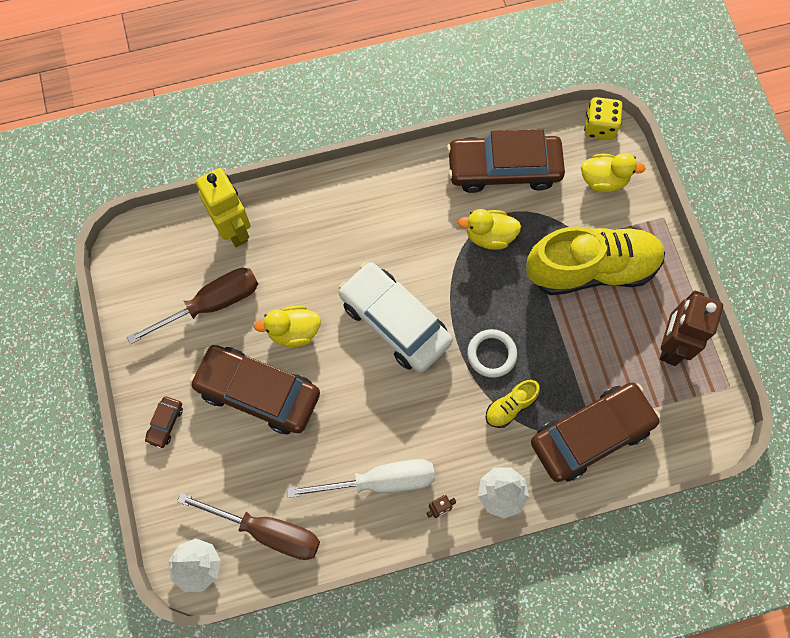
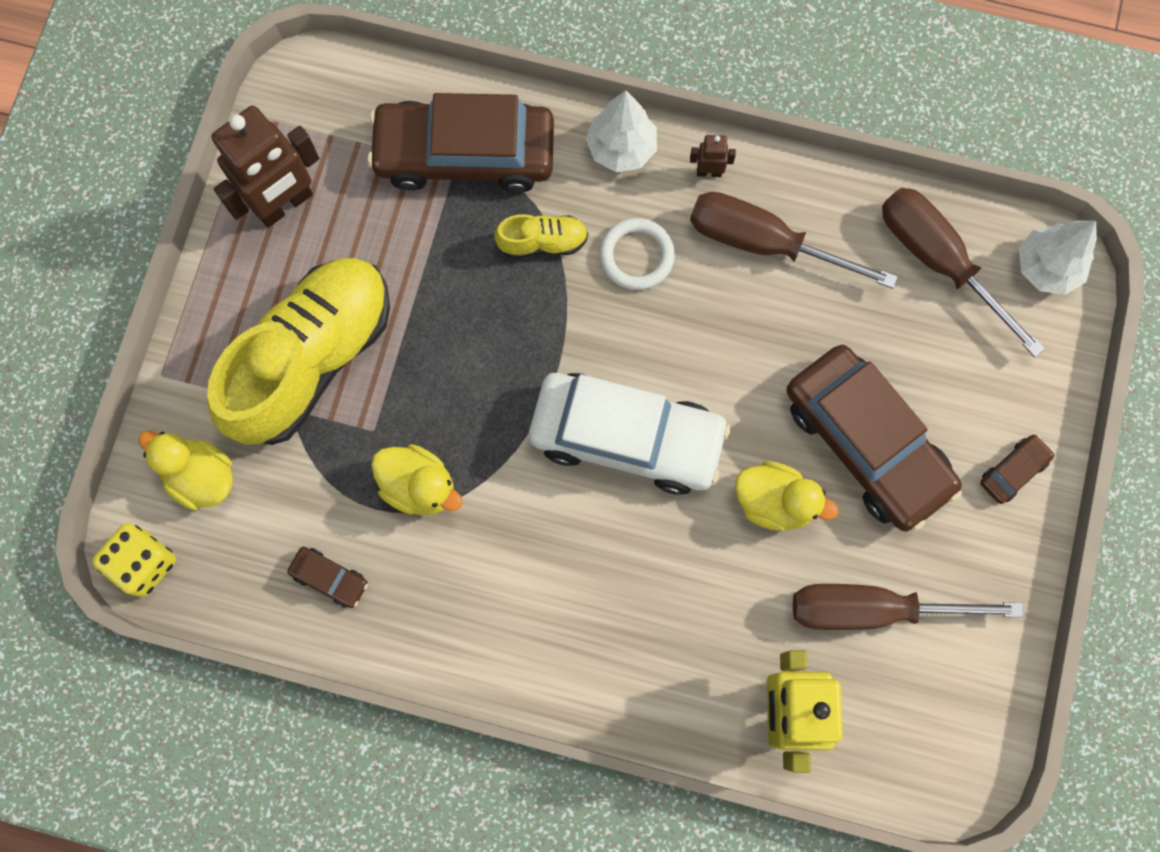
camera: 150 degrees left, 5 degrees up
white screwdriver [287,459,435,498] -> brown screwdriver [690,192,898,289]
white car [338,262,453,372] -> white car turned 60 degrees counterclockwise [529,373,730,495]
brown car [447,129,565,193] -> brown car [287,547,368,608], size x0.41
white ring [467,329,517,378] -> white ring moved to [599,218,675,290]
yellow shoe [526,226,665,295] -> yellow shoe turned 105 degrees clockwise [207,258,390,445]

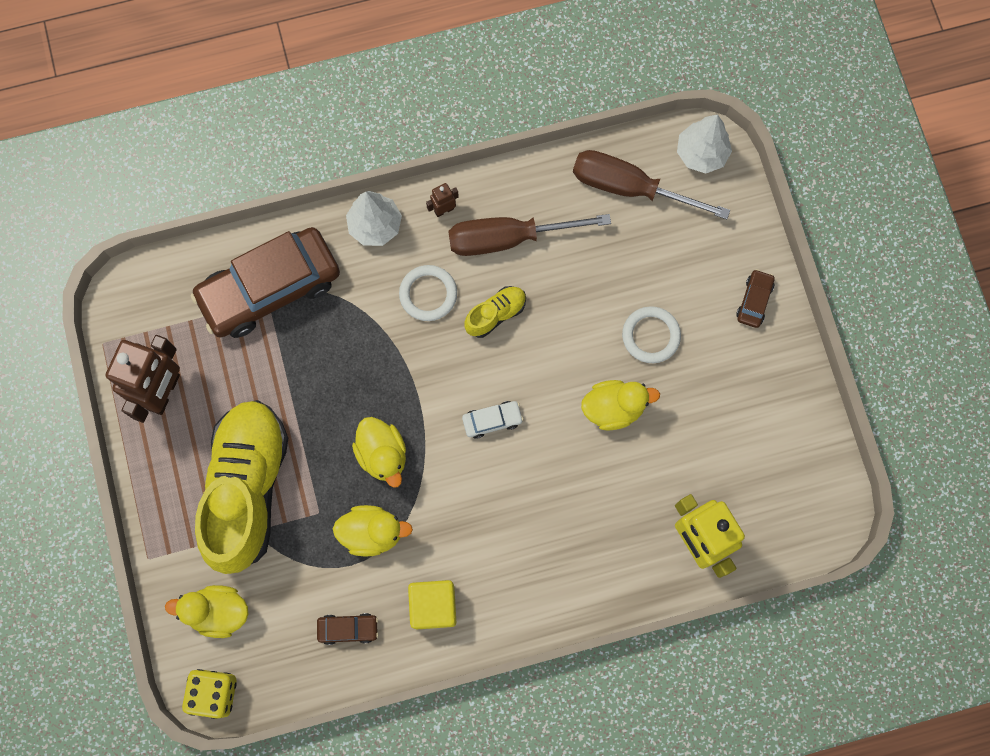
camera: 30 degrees left, 0 degrees up
yellow shoe [494,214,588,259] -> yellow shoe moved to [464,286,526,338]
white car [529,373,730,495] -> white car [462,401,524,439], size x0.41
brown car [787,345,962,531] -> white ring [622,306,681,363]
brown screwdriver [793,584,1023,630] -> none
none -> yellow duck [352,417,406,488]
none -> yellow cube [408,580,456,629]

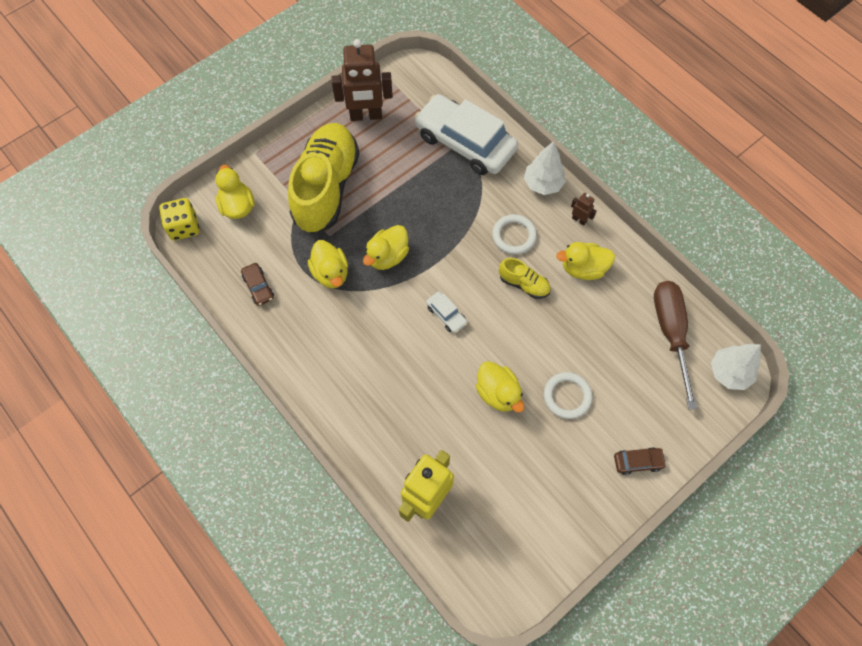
camera: 65 degrees right, 10 degrees down
brown car [191,227,340,338] -> white car [414,94,518,175]
yellow shoe [195,400,288,574] -> yellow shoe turned 60 degrees counterclockwise [288,123,359,233]
yellow cube [408,580,456,629] -> none
brown screwdriver [448,214,611,256] -> yellow duck [556,242,615,280]

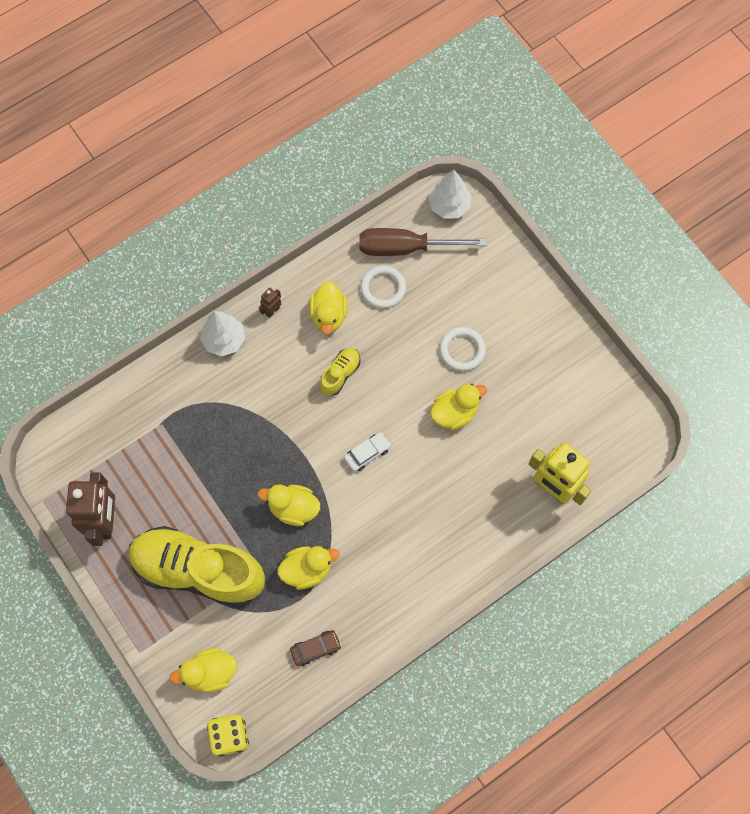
camera: 85 degrees left, 5 degrees up
yellow duck [363,225,409,270] -> yellow duck turned 150 degrees clockwise [257,484,320,526]
white car [414,94,518,175] -> none
white ring [492,214,537,255] -> white ring moved to [360,266,406,308]
brown car [614,447,667,475] -> none

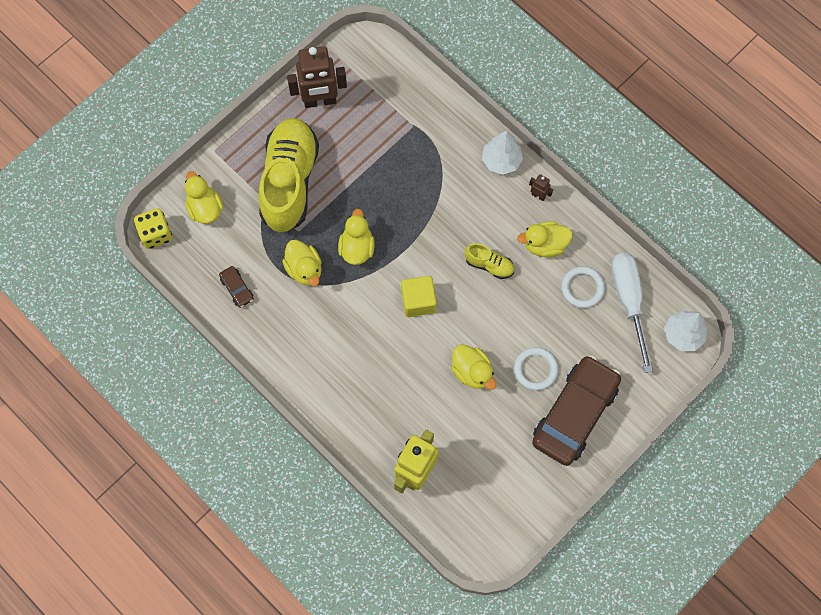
camera: 80 degrees right, 0 degrees up
white car [344,432,391,472] -> yellow cube [401,276,437,317]
brown screwdriver [360,228,487,256] -> white screwdriver [612,253,653,373]
none -> brown car [532,355,621,466]

